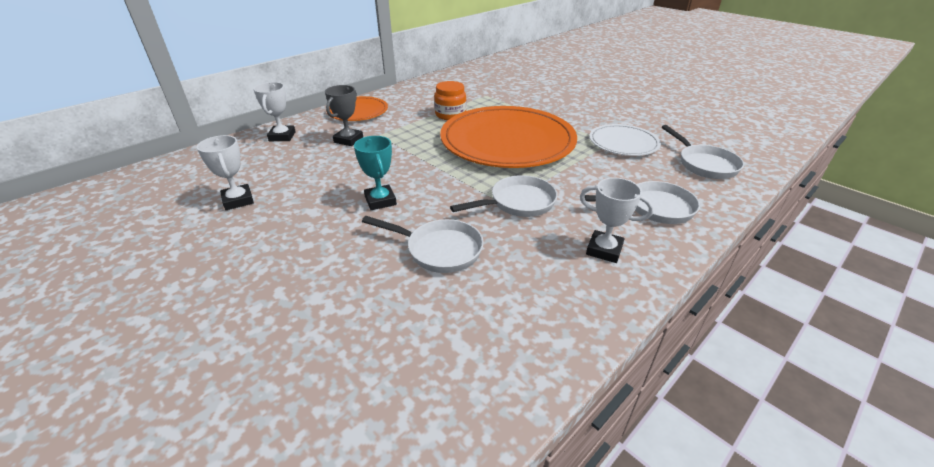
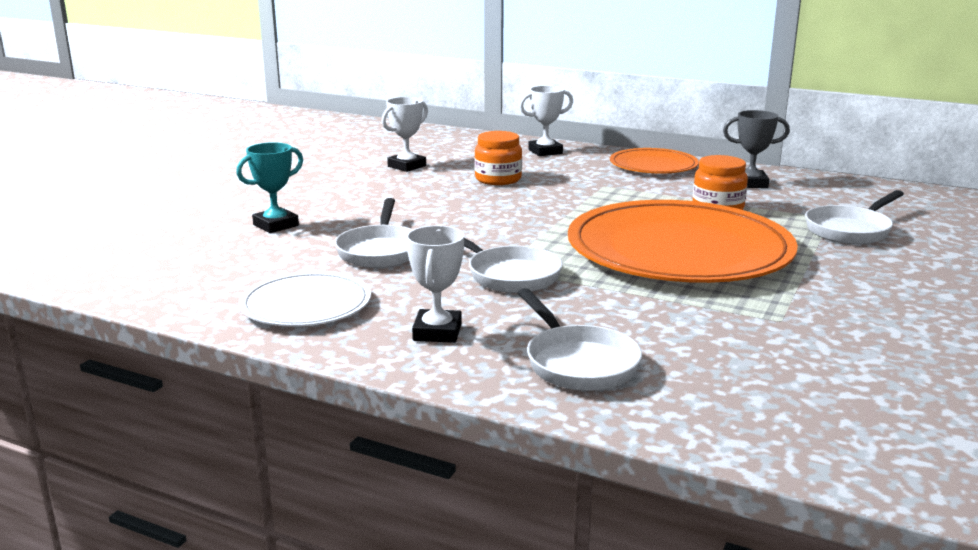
camera: 70 degrees right, 15 degrees down
grey trophy [325,85,363,146] -> grey trophy moved to [723,110,790,188]
turquoise trophy [354,136,397,210] -> turquoise trophy moved to [236,142,303,233]
white plate [589,124,661,156] -> white plate moved to [239,271,371,327]
white pan [662,125,744,179] -> white pan moved to [805,190,904,244]
none -> orange jar [475,131,522,185]

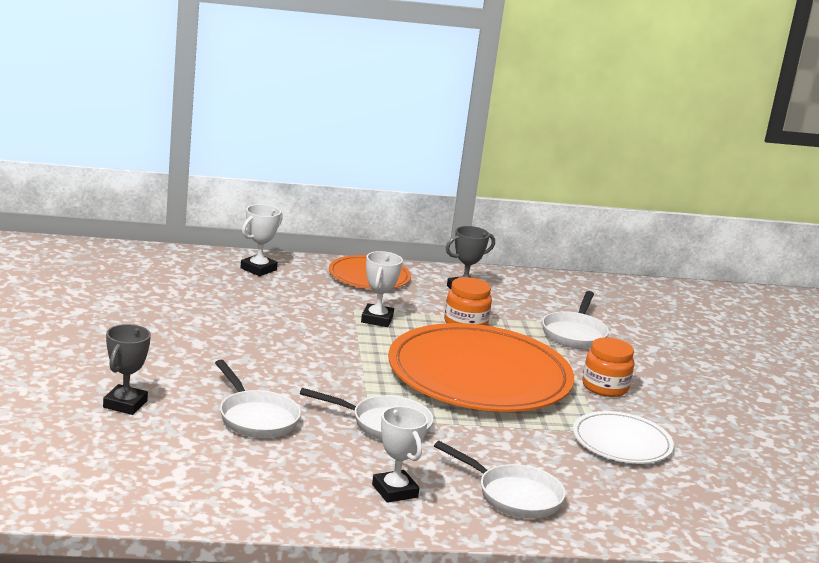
camera: 35 degrees left, 0 degrees up
turquoise trophy [236,142,303,233] -> grey trophy [103,324,151,415]
white plate [239,271,371,327] -> white plate moved to [573,411,674,464]
white trophy [382,97,428,172] -> white trophy moved to [361,251,403,327]
orange jar [475,131,522,185] -> orange jar moved to [582,337,634,397]

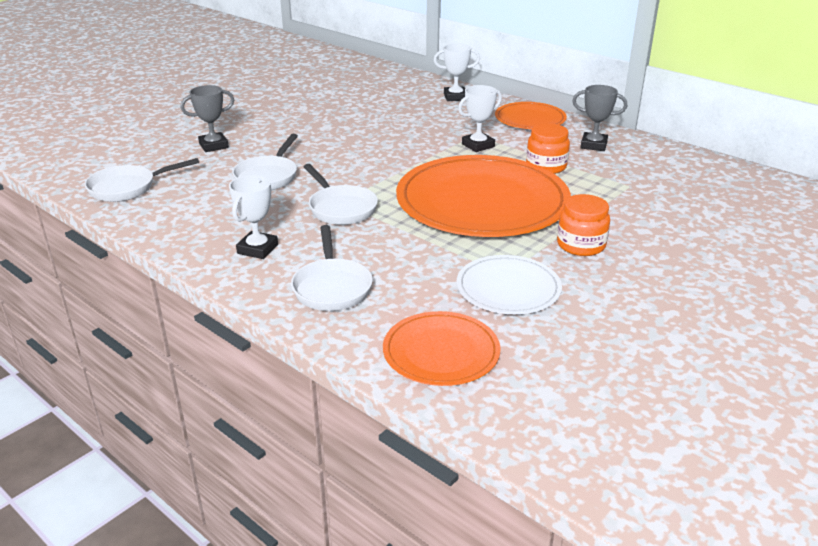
camera: 50 degrees right, 10 degrees up
white pan [542,291,609,349] -> white pan moved to [84,158,199,202]
none -> orange plate [383,311,500,386]

